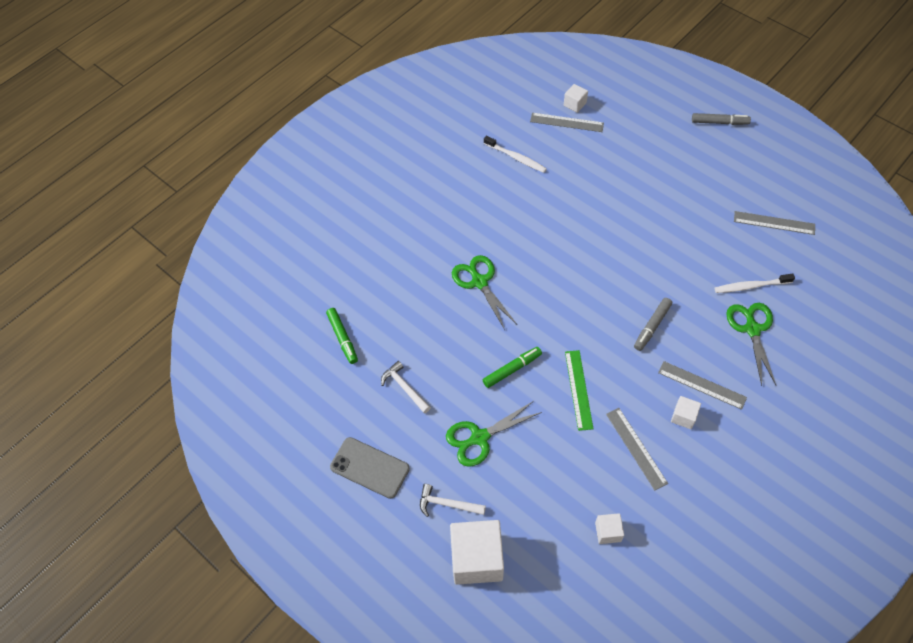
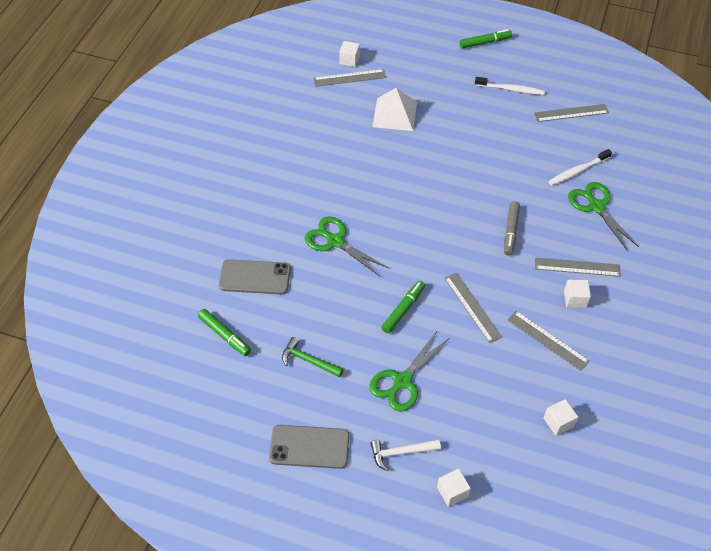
camera: 25 degrees left, 5 degrees down
white hammer [381,361,431,413] -> green hammer [282,337,344,377]
white cube [450,520,504,585] -> white cube [437,469,471,507], size x0.48
white toothbrush [484,135,547,173] -> white toothbrush moved to [475,77,545,95]
green ruler [565,350,593,431] -> grey ruler [444,273,502,343]
grey marker [692,113,751,125] -> green marker [460,29,512,48]
none -> grey phone [219,259,291,294]
none -> white pyramid [372,88,417,131]

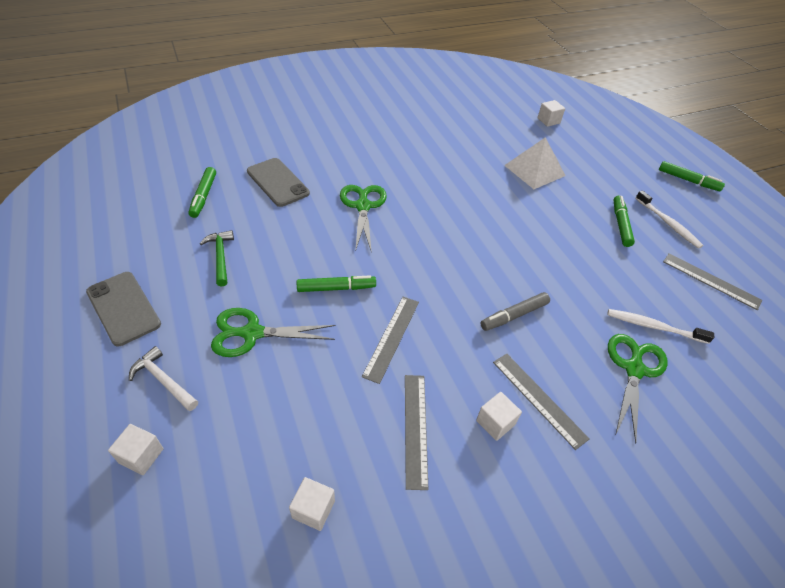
camera: 45 degrees right, 5 degrees down
grey ruler [314,69,386,87] -> none
none -> green marker [614,196,635,247]

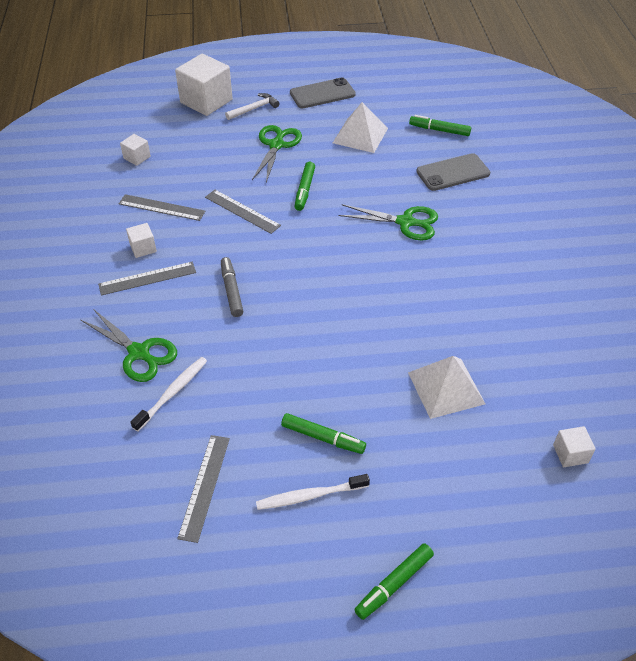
camera: 110 degrees right, 0 degrees up
white cube [108,424,164,475] -> white cube [175,54,233,116], size x2.09
green hammer [200,230,234,286] -> white pyramid [333,102,388,153]
grey ruler [663,253,762,310] -> grey ruler turned 45 degrees counterclockwise [177,435,230,543]

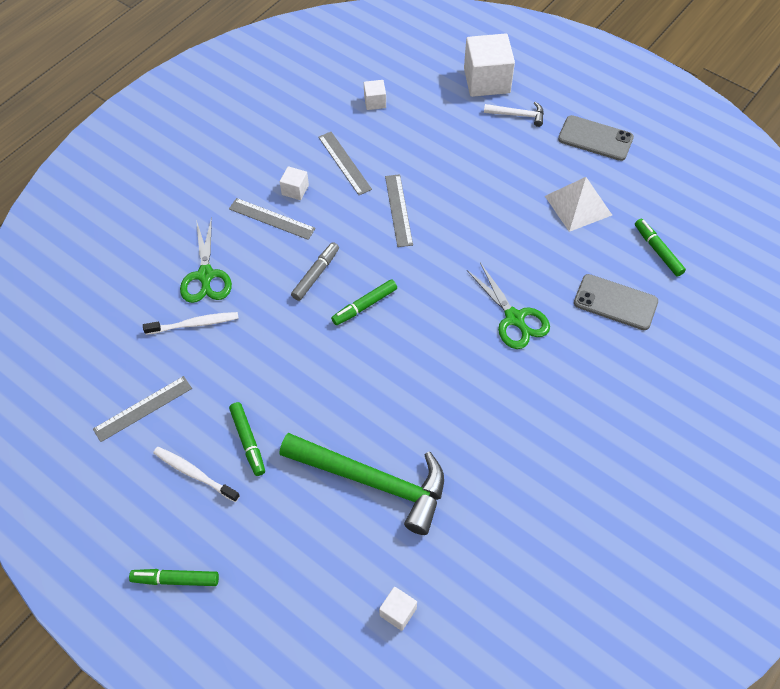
camera: 45 degrees right, 10 degrees up
green scissors [252,125,302,182] -> none
green marker [294,162,315,211] -> green marker moved to [331,279,397,325]
white pyramid [408,356,485,419] -> green hammer [280,433,444,535]

